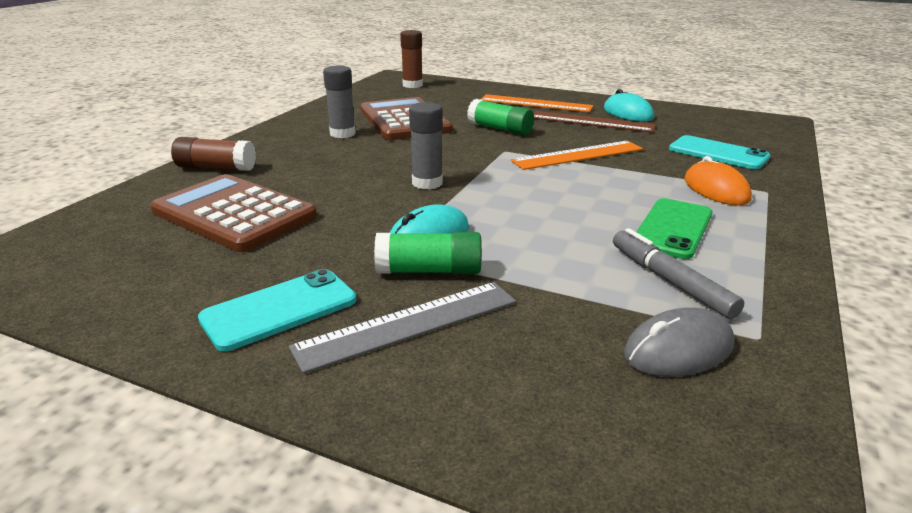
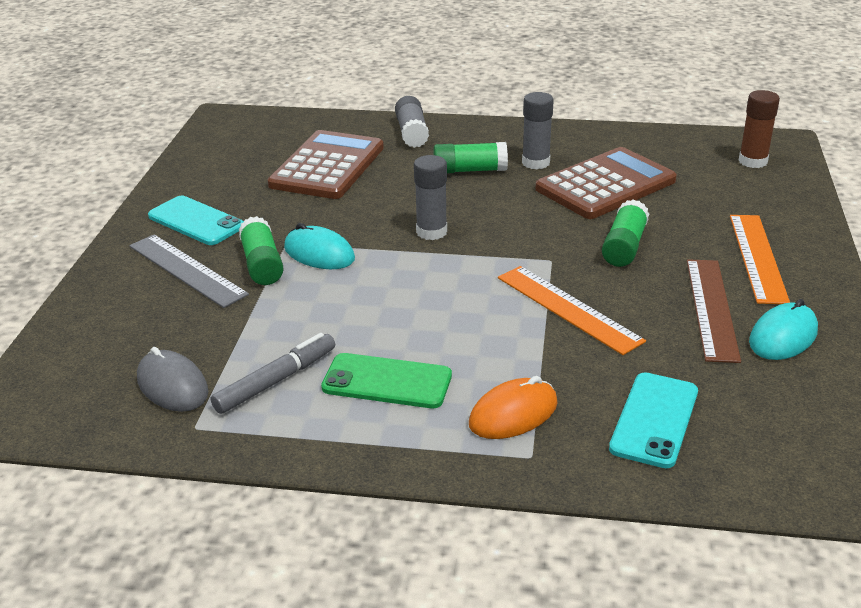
camera: 75 degrees right, 5 degrees up
brown glue stick [171,137,256,171] -> grey glue stick [395,96,429,148]
none -> green glue stick [434,142,508,173]

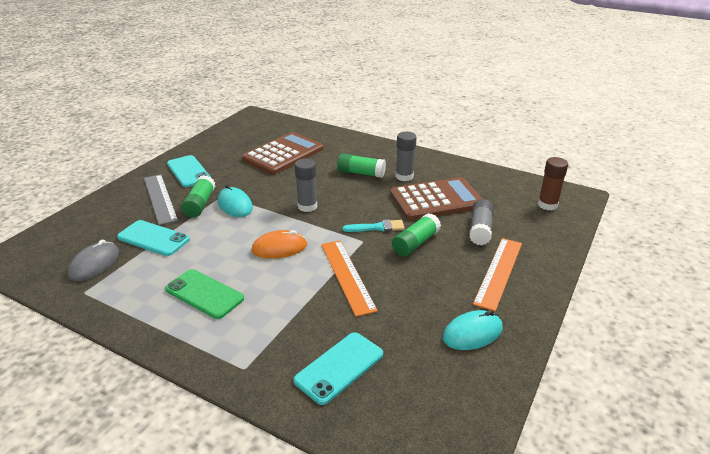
camera: 20 degrees right, 0 degrees up
grey mouse [137,347,208,412] -> grey mouse turned 45 degrees clockwise [68,240,119,281]
grey marker [211,333,335,414] -> none
grey glue stick [395,96,429,148] -> grey glue stick moved to [469,199,494,245]
orange mouse [469,376,558,439] -> orange mouse moved to [251,230,307,259]
brown ruler [687,259,741,363] -> none
none -> turquoise phone [117,220,190,256]
none -> turquoise brush [343,220,405,232]

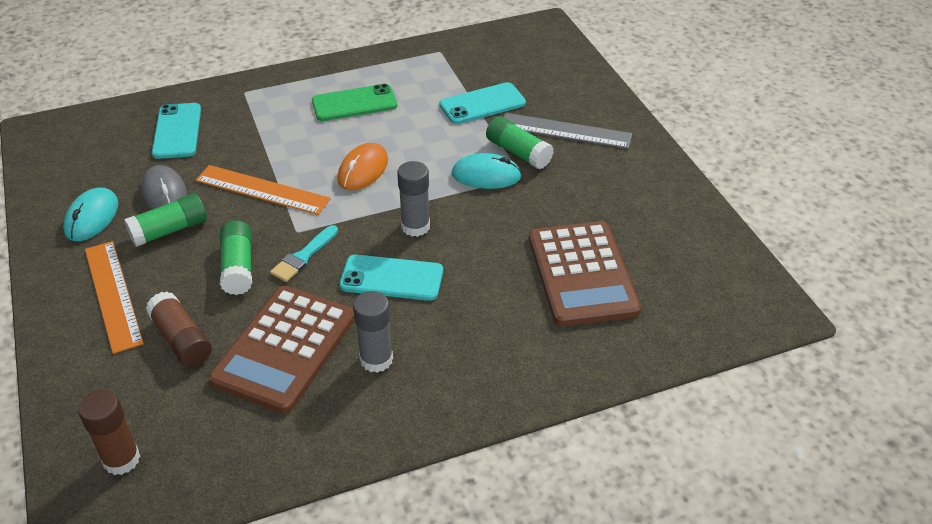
camera: 130 degrees right, 10 degrees up
grey mouse [68,240,119,281] -> grey mouse moved to [141,165,187,210]
turquoise phone [167,155,211,187] -> turquoise phone moved to [339,255,443,301]
green glue stick [337,153,386,178] -> green glue stick moved to [124,193,207,247]
grey glue stick [469,199,494,245] -> brown glue stick [146,291,212,367]

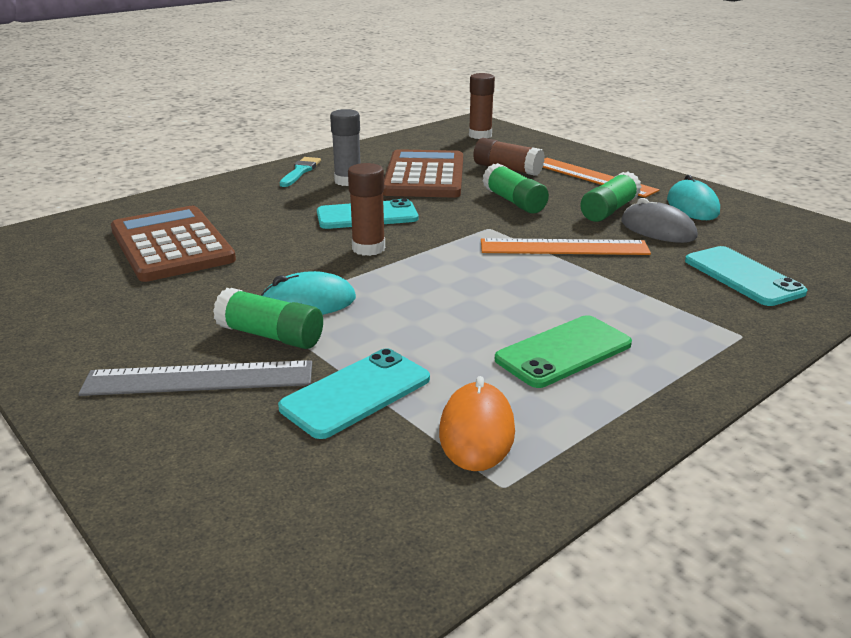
camera: 160 degrees right, 15 degrees down
turquoise brush [270,225,338,282] -> turquoise brush moved to [280,157,321,187]
orange mouse [337,143,388,190] -> orange mouse moved to [439,376,515,471]
grey glue stick [397,161,430,237] -> brown glue stick [348,163,385,256]

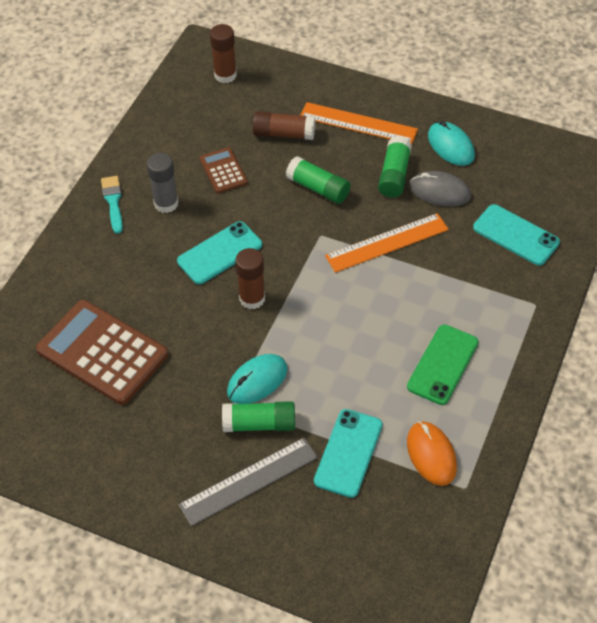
camera: 25 degrees left, 25 degrees up
brown calculator [383,149,463,198] -> brown calculator [200,147,248,193], size x0.50

